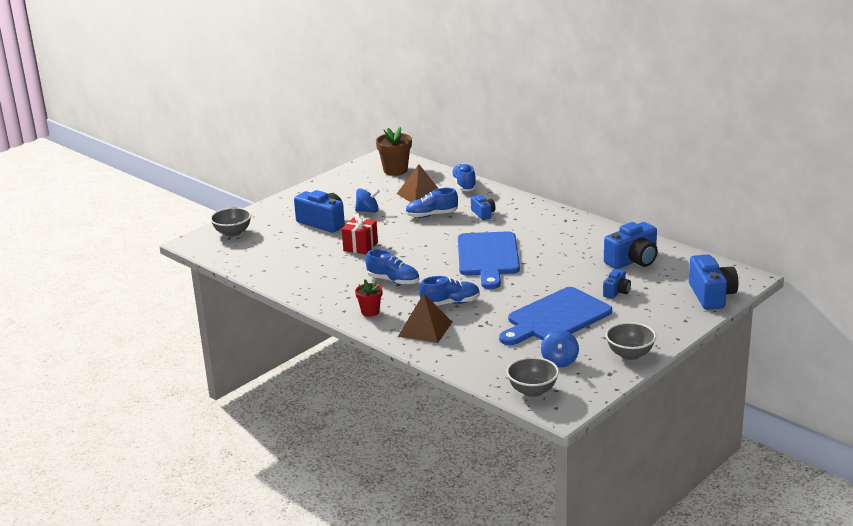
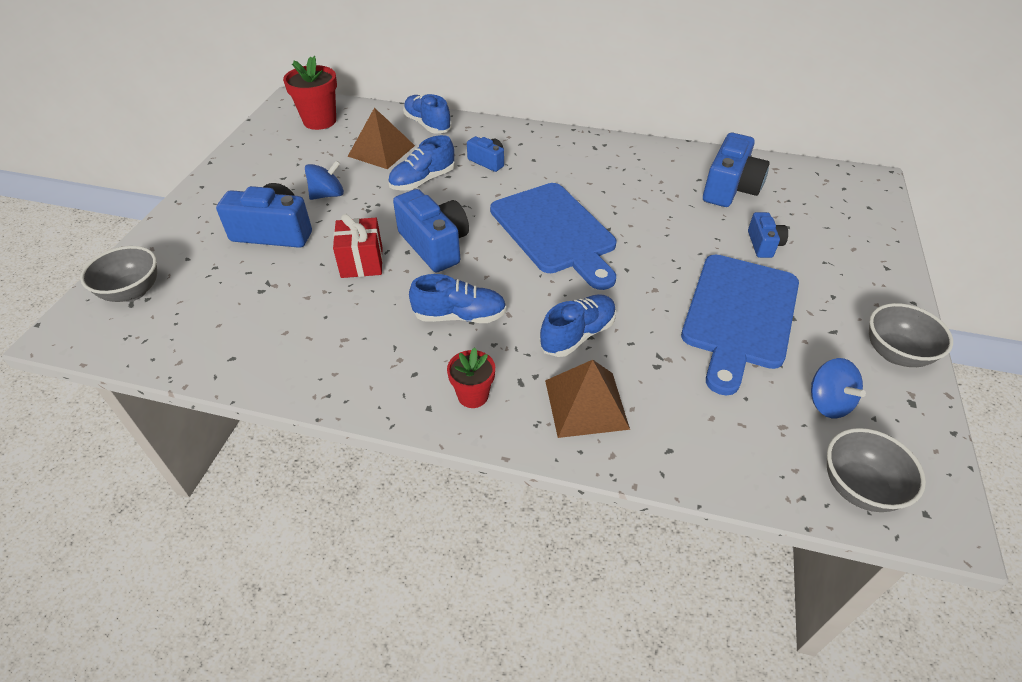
camera: 30 degrees left, 20 degrees up
brown flower pot [376,127,412,176] -> red flower pot [283,56,337,130]
blue camera [689,254,738,310] -> blue camera moved to [393,189,469,272]

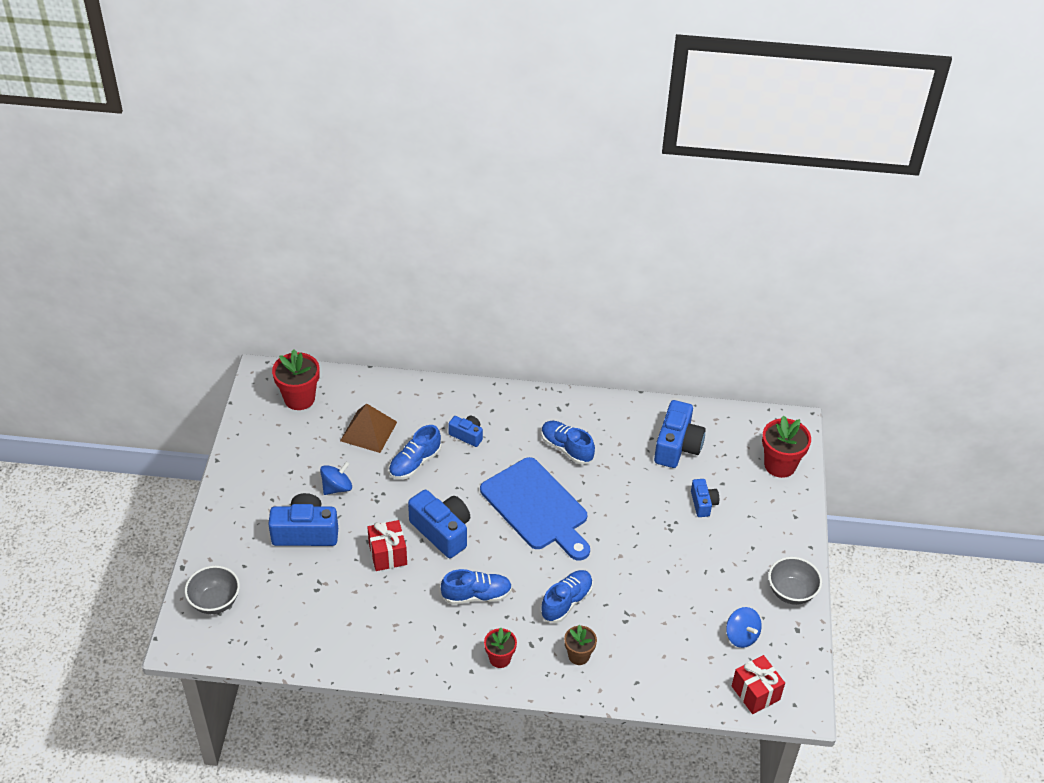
camera: 10 degrees left, 0 degrees up
blue shoe [403,94,452,134] -> blue shoe moved to [541,421,595,465]
brown pyramid [545,360,630,438] -> brown flower pot [564,625,597,665]
blue cutting board [681,255,799,396] -> none
grey bowl [827,428,926,512] -> red gift [732,655,785,714]
none -> red flower pot [762,415,811,478]

